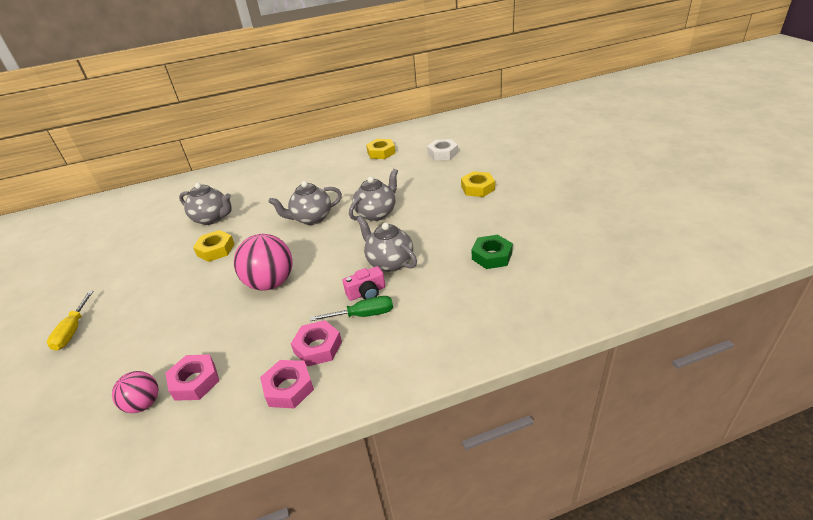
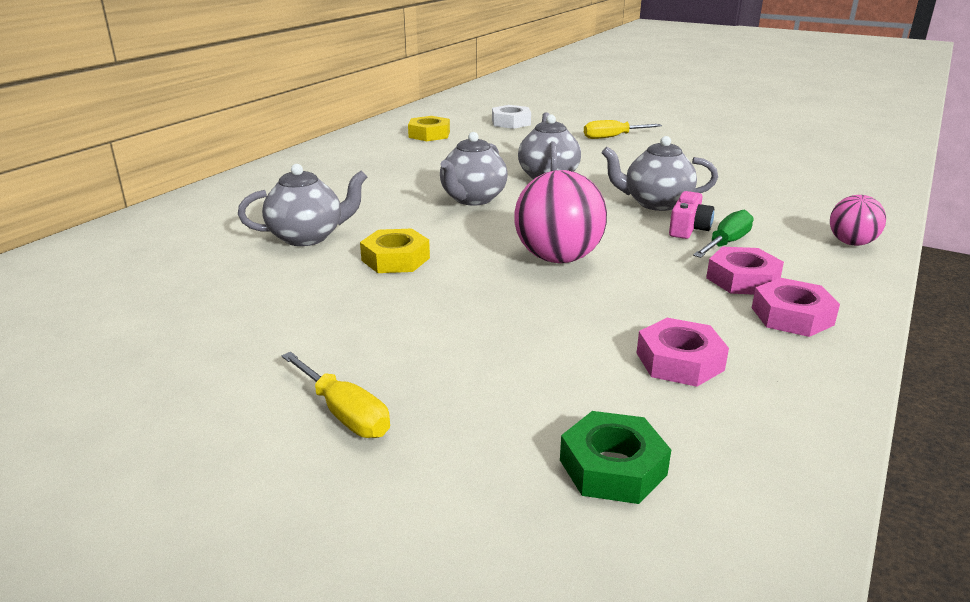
camera: 45 degrees left, 10 degrees down
pink ball [112,371,158,413] -> pink ball moved to [830,195,886,246]
yellow nut [461,171,495,197] -> yellow screwdriver [584,120,662,139]
green nut [472,235,513,269] -> green nut moved to [560,411,671,504]

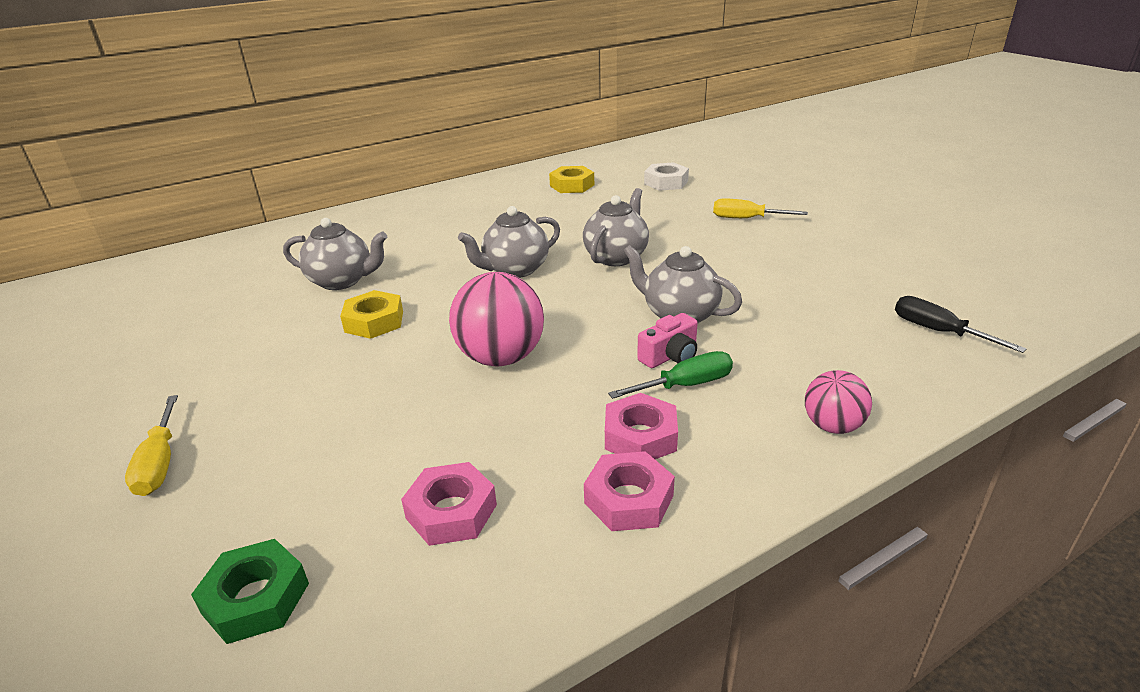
camera: 30 degrees right, 5 degrees up
none -> black screwdriver [895,296,1027,353]

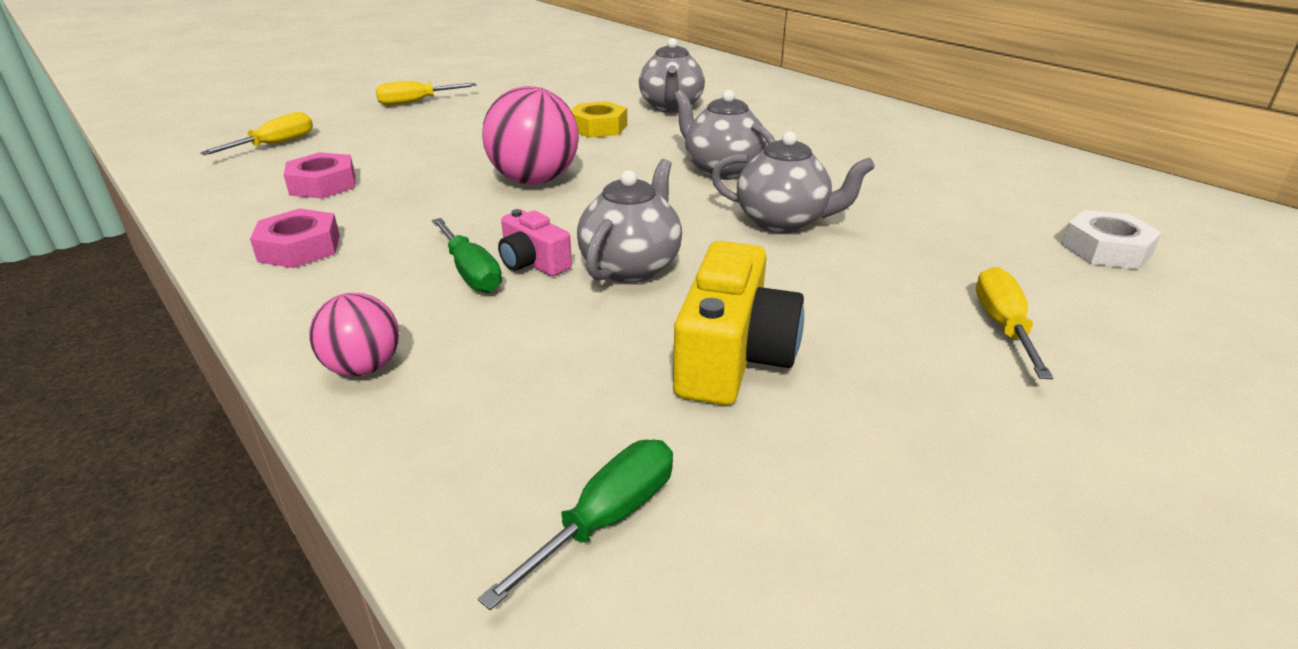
camera: 80 degrees right, 0 degrees up
green nut [191,539,309,644] -> yellow screwdriver [200,112,313,155]
yellow nut [549,166,594,193] -> none
pink nut [605,393,678,459] -> none
black screwdriver [895,296,1027,353] -> green screwdriver [478,440,673,610]
none -> yellow camera [673,241,804,405]

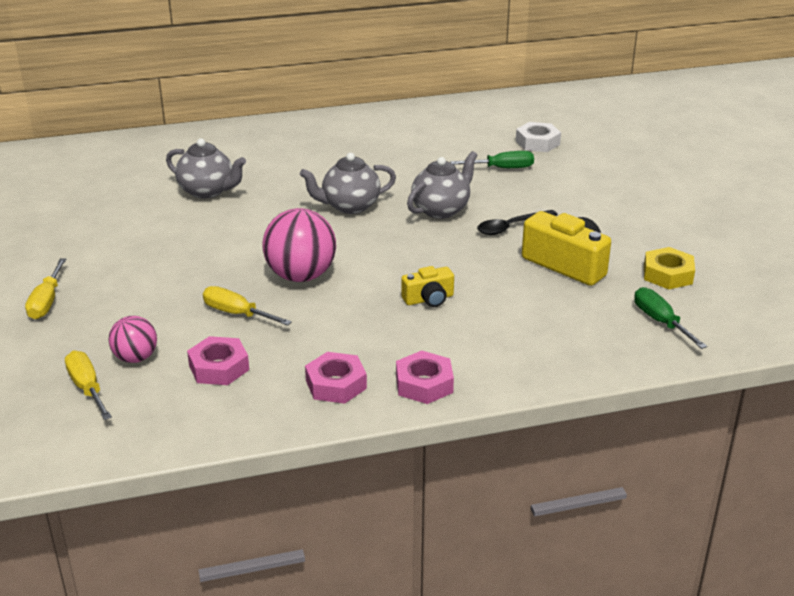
camera: 65 degrees left, 0 degrees up
pink ball [309,293,399,377] -> pink ball moved to [108,316,157,363]
green screwdriver [432,218,502,293] -> green screwdriver moved to [451,151,534,168]
pink camera [498,209,572,276] -> yellow camera [401,266,454,307]
yellow nut [571,101,627,138] -> yellow nut moved to [644,247,695,289]
grey teapot [577,159,682,283] -> none
yellow screwdriver [976,267,1053,379] -> yellow screwdriver moved to [203,286,292,326]
none -> pink nut [396,350,454,404]
none -> black spoon [477,210,558,235]

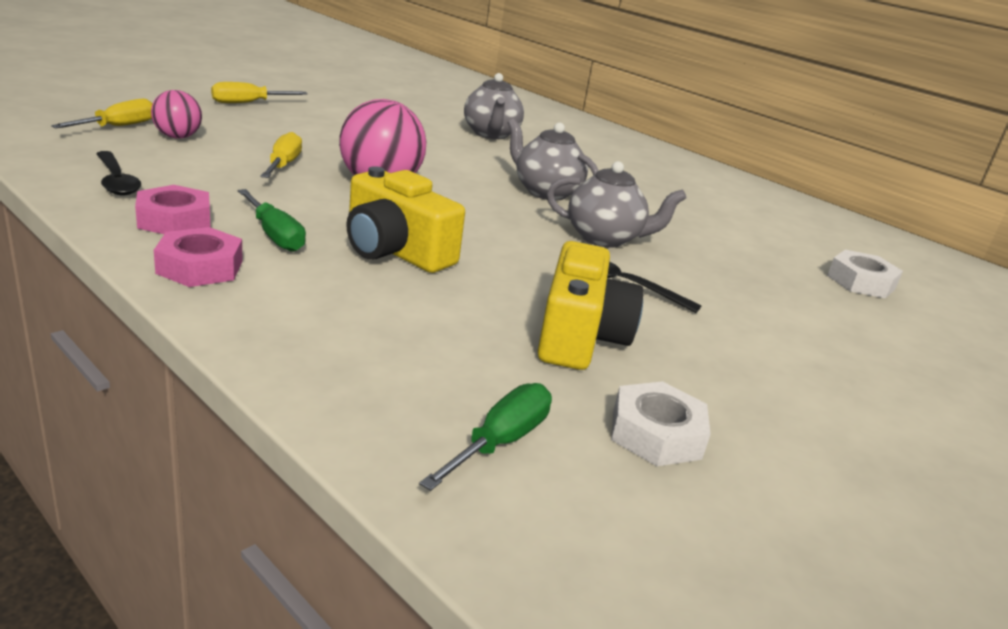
camera: 55 degrees right, 5 degrees down
pink nut [187,336,249,385] -> none
yellow camera [401,266,454,307] -> yellow camera [347,166,465,273], size x1.76
green screwdriver [451,151,534,168] -> green screwdriver moved to [238,189,306,252]
yellow nut [644,247,695,289] -> white nut [611,381,711,466]
none -> black spoon [96,151,141,195]

